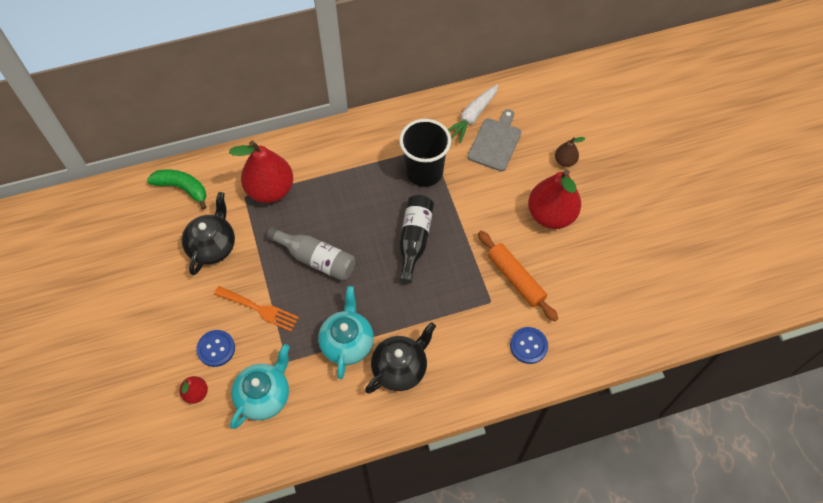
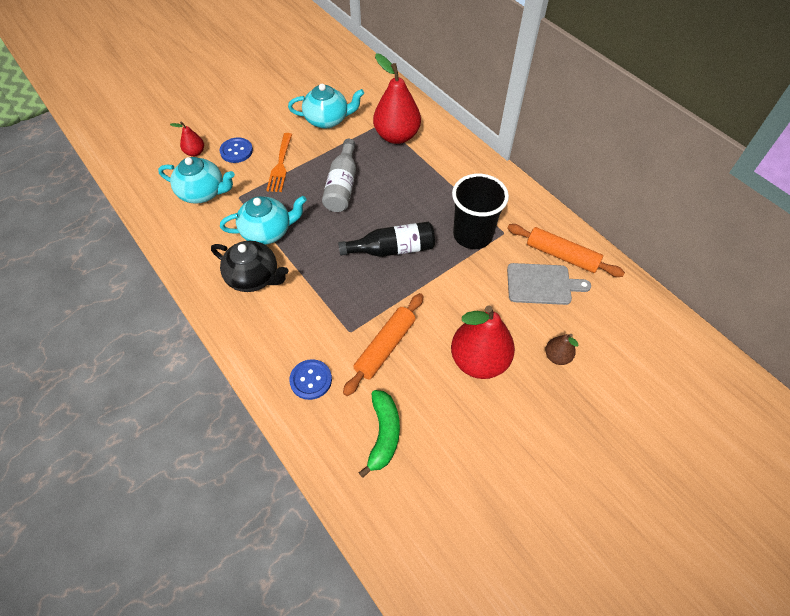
camera: 70 degrees right, 5 degrees down
green banana [147,170,206,210] -> green banana moved to [359,390,400,478]
black teapot [182,192,235,275] -> turquoise teapot [288,84,364,129]
white carrot [448,84,498,143] -> orange rolling pin [507,224,625,277]

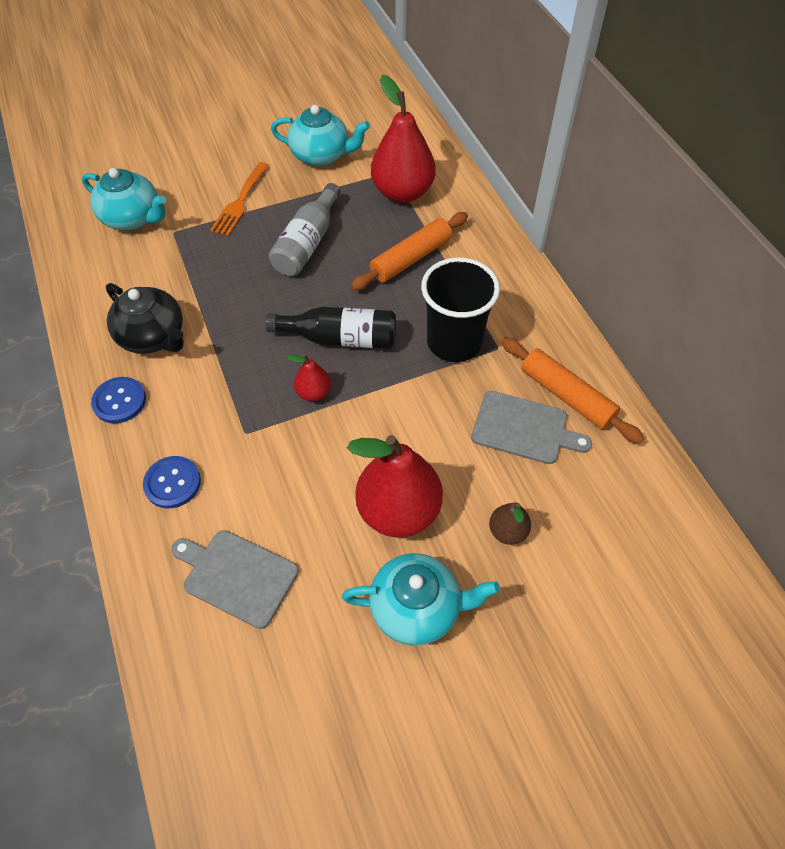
camera: 15 degrees right, 0 degrees up
red pear [170,121,204,157] -> red pear moved to [287,354,331,401]
blue button [220,137,253,163] -> blue button moved to [91,377,146,423]
turquoise teapot [220,196,307,245] -> turquoise teapot moved to [342,553,500,646]
orange rolling pin [343,293,424,396] -> orange rolling pin moved to [351,212,468,290]
green banana [359,390,400,478] -> grey cutting board [171,530,299,629]

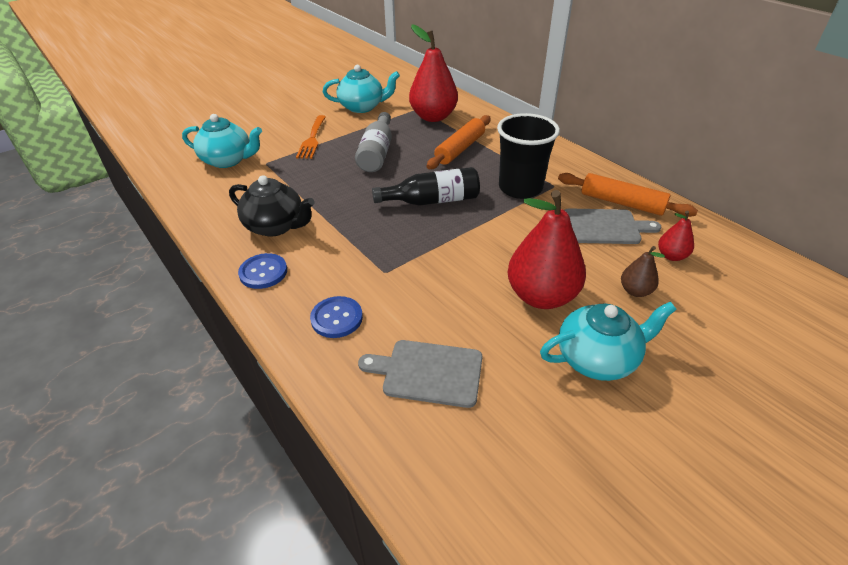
camera: 15 degrees left, 15 degrees down
red pear [287,354,331,401] -> red pear moved to [658,211,694,261]

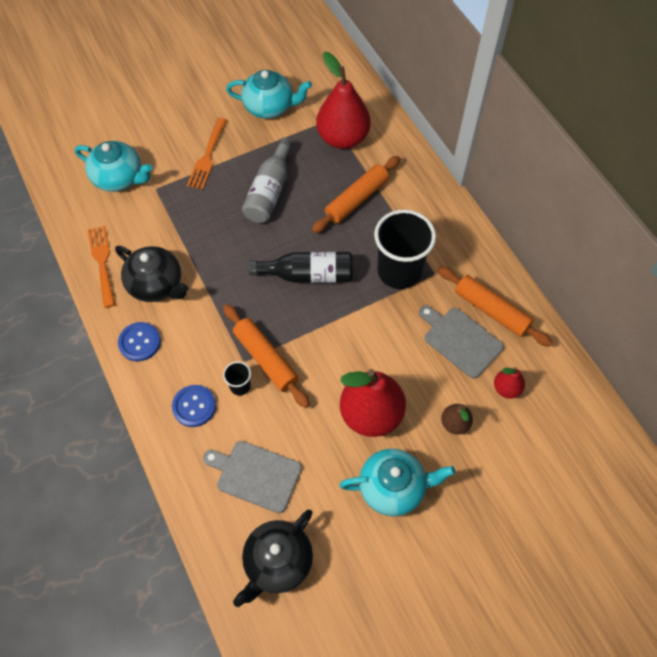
camera: 10 degrees right, 20 degrees up
grey cutting board [564,209,661,244] -> grey cutting board turned 150 degrees counterclockwise [419,305,504,378]
none -> orange fork [88,226,115,308]
none -> orange rolling pin [223,304,310,408]
none -> black cup [223,361,251,396]
none -> black teapot [233,510,313,607]

